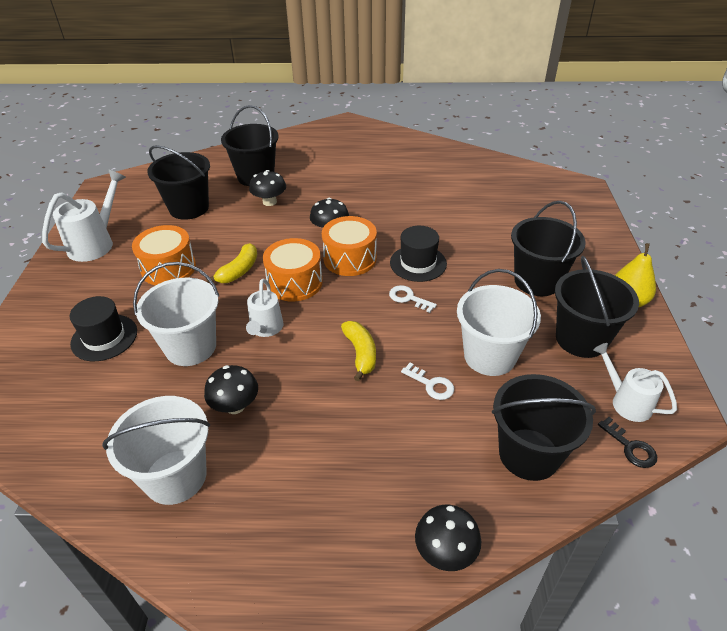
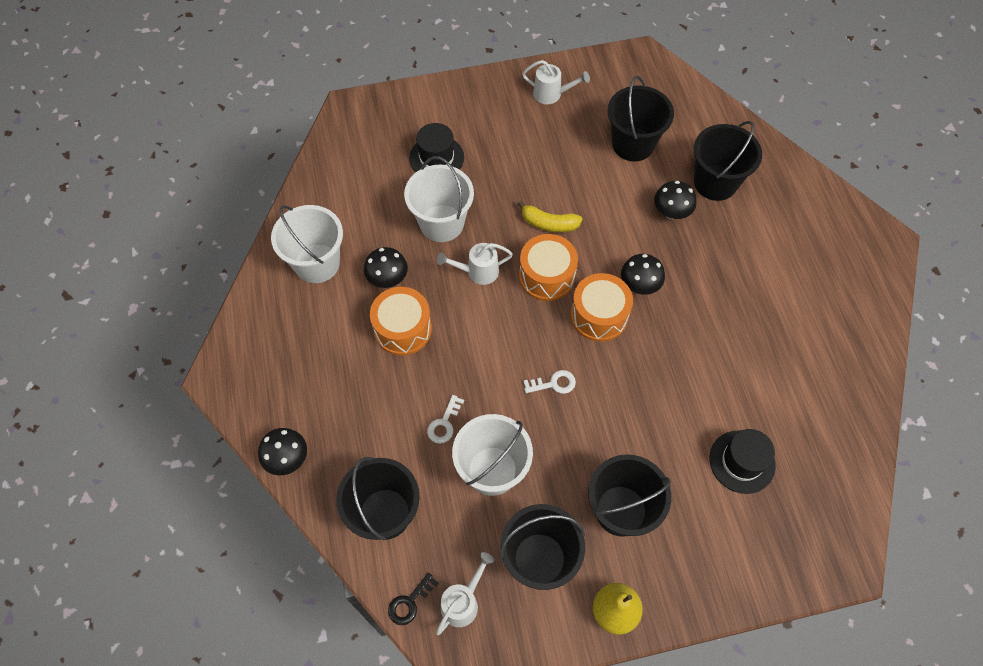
camera: 75 degrees right, 20 degrees up
white watering can [42,170,126,262] -> white watering can [522,60,590,104], size x0.65
orange drum [132,225,196,286] -> orange drum moved to [370,287,432,355]
yellow banana [341,321,376,381] -> none
white key [389,285,437,313] -> white key turned 60 degrees clockwise [523,370,576,394]
black hat [390,226,447,282] -> black hat moved to [710,429,776,494]

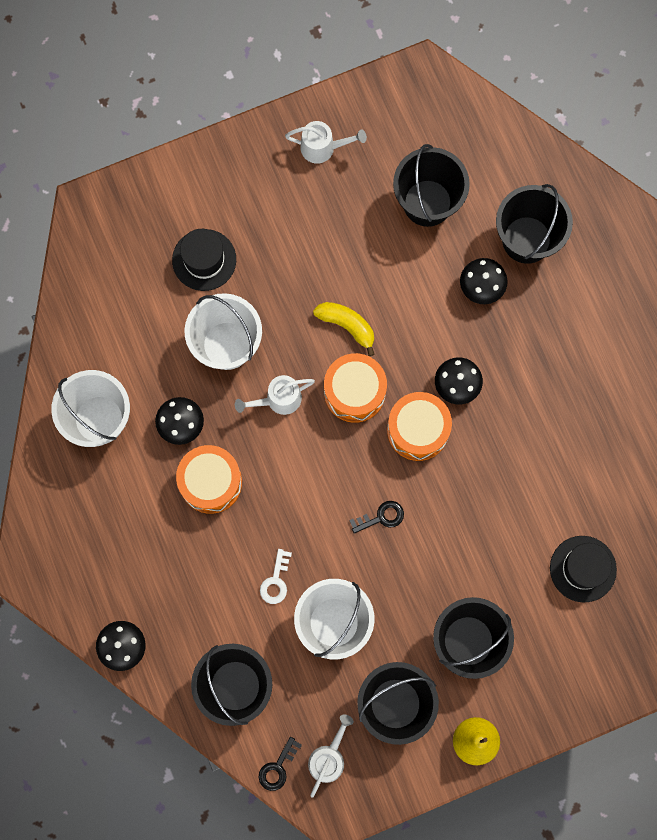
camera: 10 degrees left, 15 degrees up
yellow banana [518,201,582,232] -> yellow banana turned 150 degrees counterclockwise [313,302,375,356]
white key [523,370,576,394] -> black key [349,501,404,534]

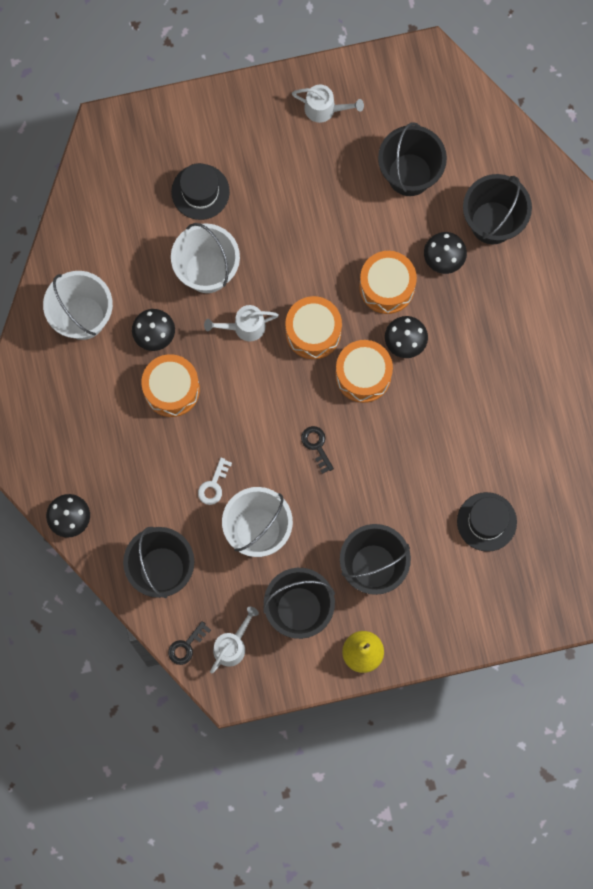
camera: 10 degrees right, 0 degrees up
yellow banana [313,302,375,356] -> none
black key [349,501,404,534] -> black key turned 105 degrees counterclockwise [301,426,334,474]
none -> orange drum [359,251,417,314]

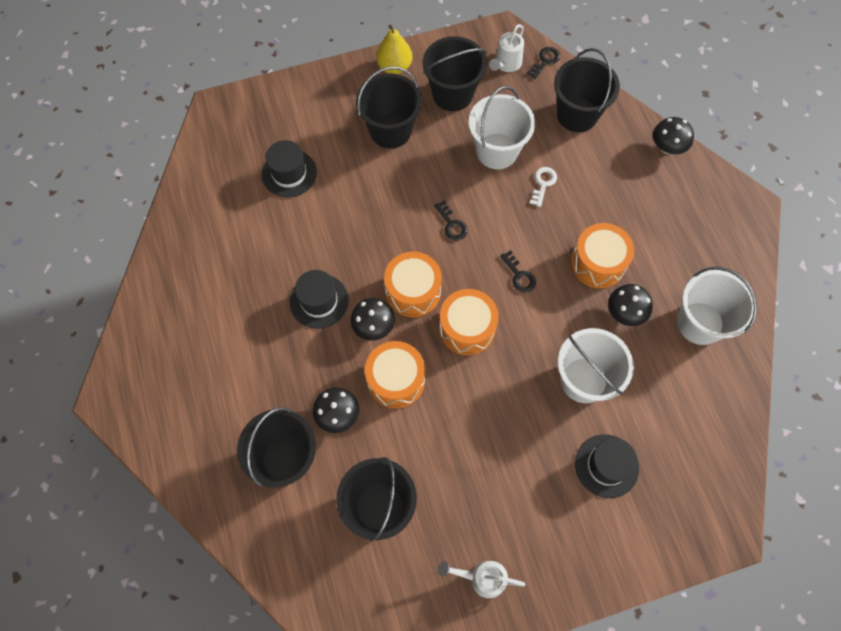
camera: 175 degrees right, 10 degrees down
white watering can [204,305,279,341] -> none
none -> black hat [290,270,349,329]
none -> black key [500,250,536,293]

